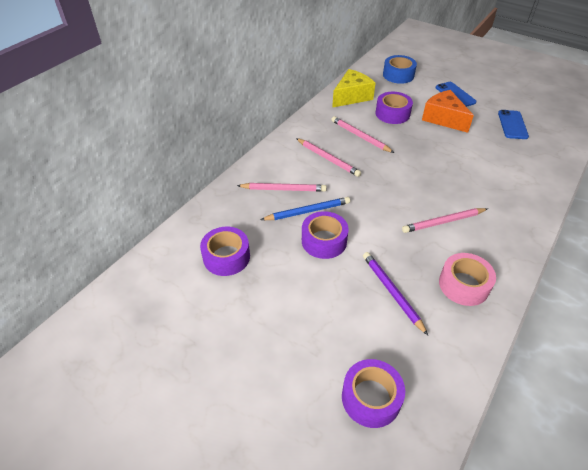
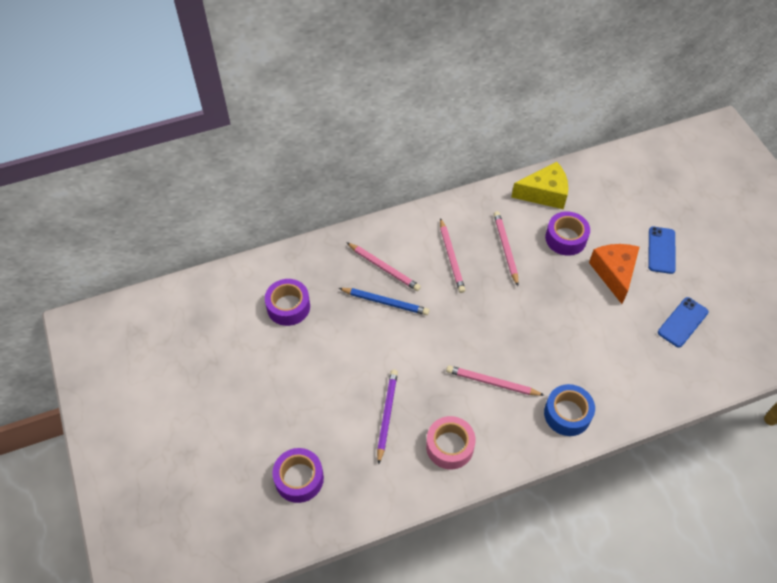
camera: 35 degrees right, 10 degrees up
purple tape [302,211,349,259] -> none
blue tape [383,55,417,84] -> blue tape moved to [544,384,595,436]

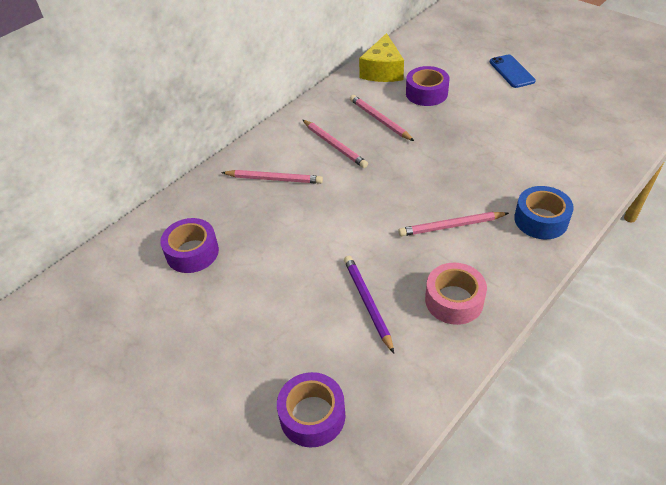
camera: 25 degrees left, 10 degrees down
blue pencil [339,288,429,315] -> none
yellow cheese [511,162,568,209] -> yellow cheese turned 135 degrees clockwise [359,33,404,82]
orange cheese [589,244,639,304] -> none
blue phone [658,297,709,348] -> none

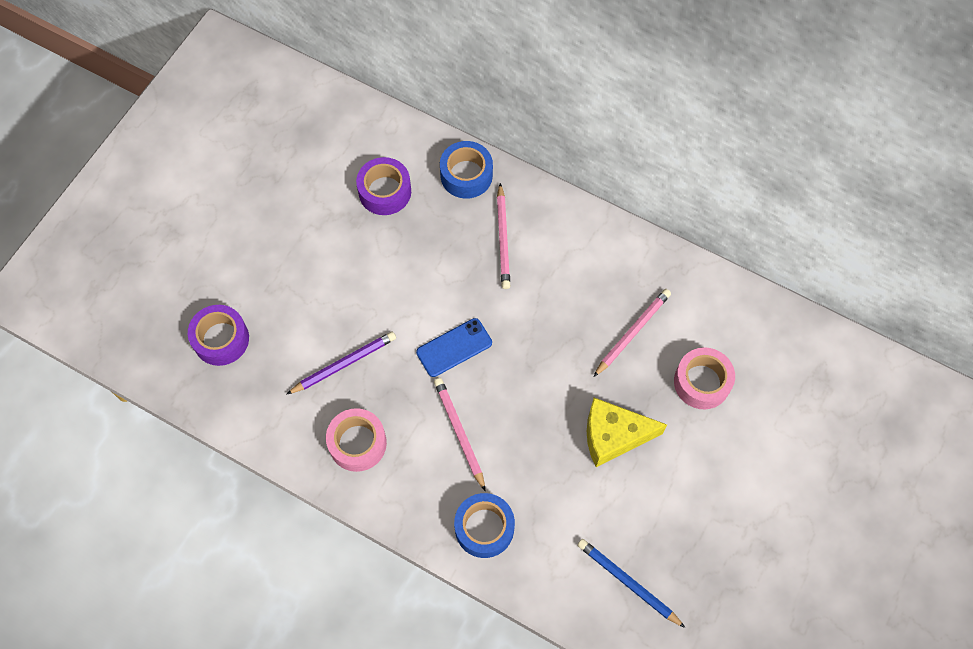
camera: 75 degrees right, 20 degrees up
pink pencil [303,120,368,168] -> none
yellow cheese [359,33,404,82] -> yellow cheese moved to [587,398,667,467]
purple tape [406,66,450,106] -> pink tape [674,347,735,409]
blue phone [489,54,536,88] -> blue phone moved to [416,318,492,377]
none -> blue tape [440,141,493,199]
none -> blue pencil [577,539,685,628]

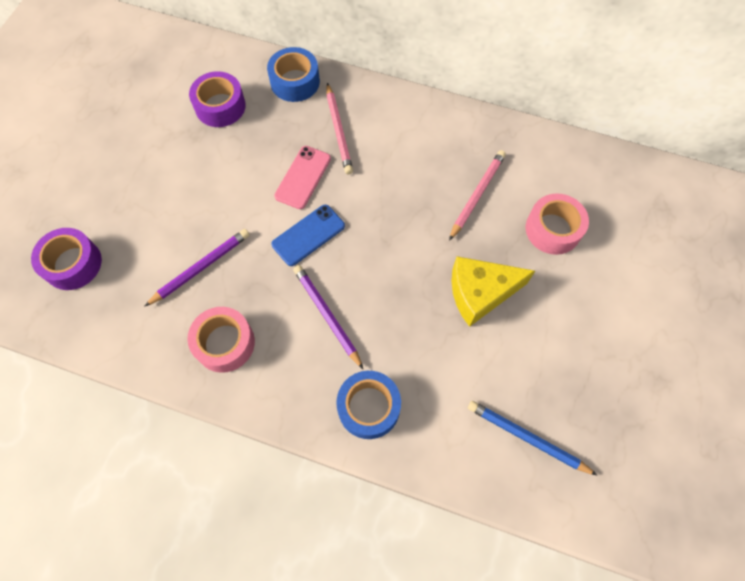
camera: 10 degrees left, 0 degrees up
pink pencil [434,378,485,491] -> purple pencil [293,265,363,369]
none -> pink phone [274,146,331,209]

